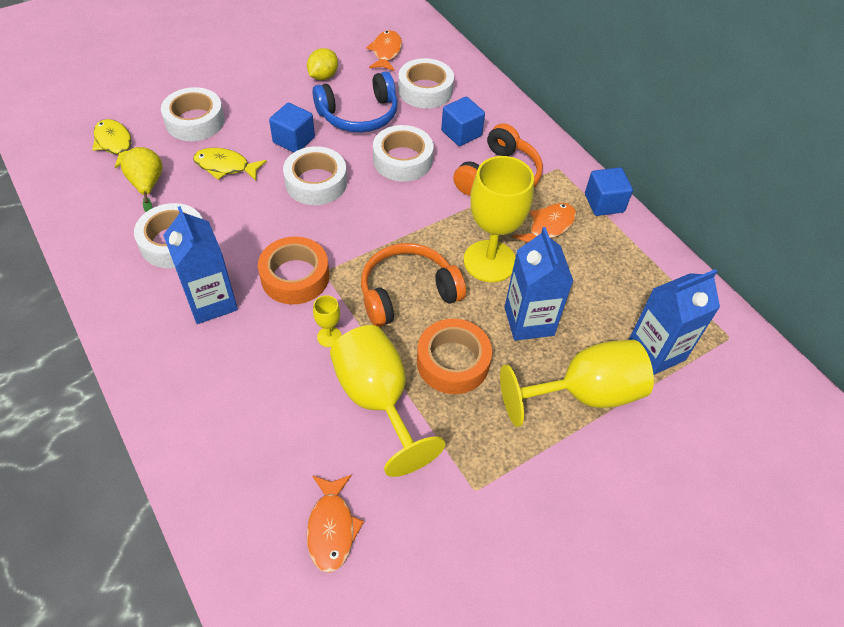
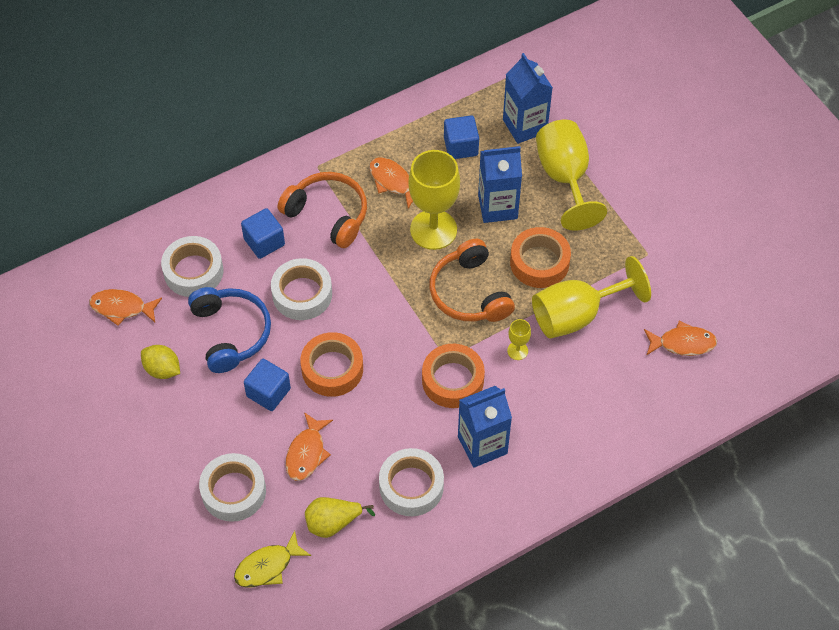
camera: 85 degrees left, 5 degrees up
yellow fish [193,148,267,181] -> orange fish [285,412,333,481]
white tape [283,146,347,205] -> orange tape [300,332,363,397]
blue cube [585,167,633,216] -> blue cube moved to [444,115,479,159]

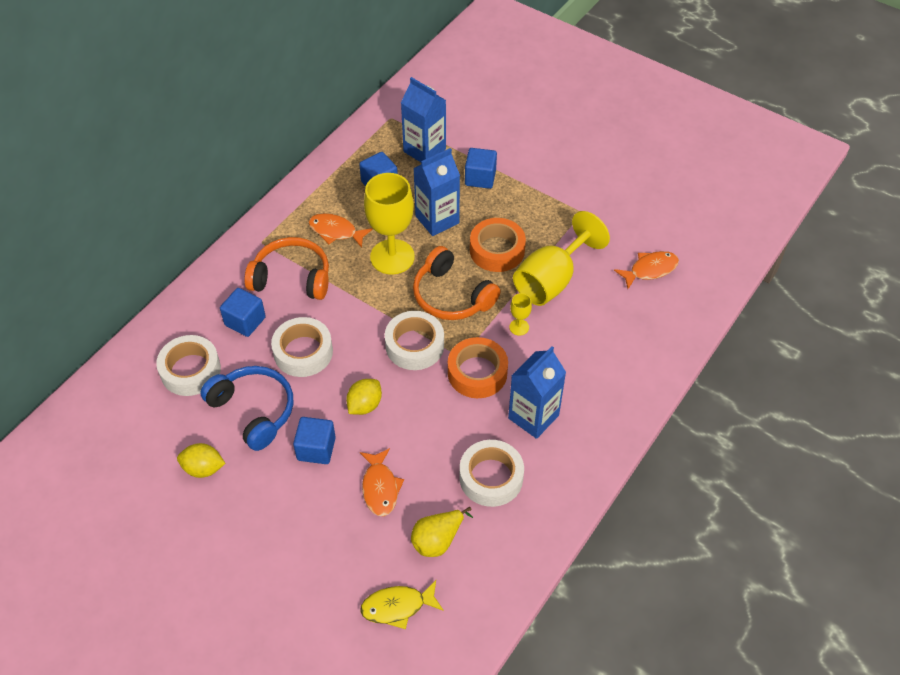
camera: 25 degrees left, 5 degrees down
orange fish [89,289,162,326] -> none
white tape [199,453,266,522] -> white tape moved to [385,311,444,370]
yellow fish [234,531,311,588] -> yellow fish turned 45 degrees clockwise [360,580,443,629]
orange tape [300,332,363,397] -> yellow lemon [346,379,382,415]
yellow goblet [536,119,607,231] -> blue cube [465,148,497,189]

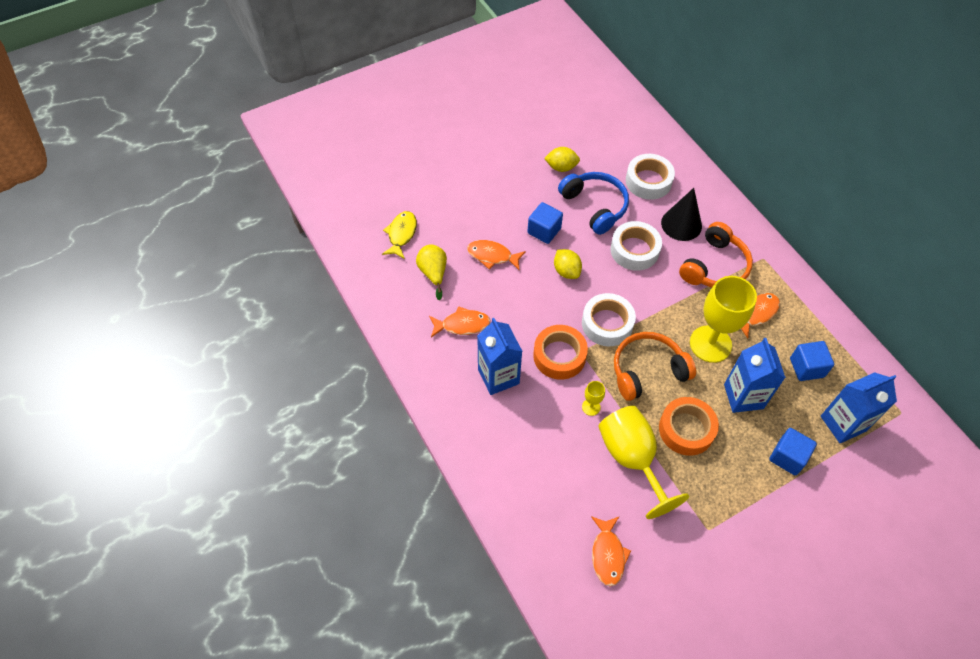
camera: 115 degrees right, 5 degrees up
yellow lemon [177,443,226,478] -> yellow lemon turned 60 degrees clockwise [544,147,580,172]
blue headphones [200,366,293,451] -> blue headphones turned 105 degrees counterclockwise [558,172,629,235]
blue cube [220,288,266,337] -> black cone [661,188,702,241]
white tape [460,440,524,507] -> orange fish [429,306,490,337]

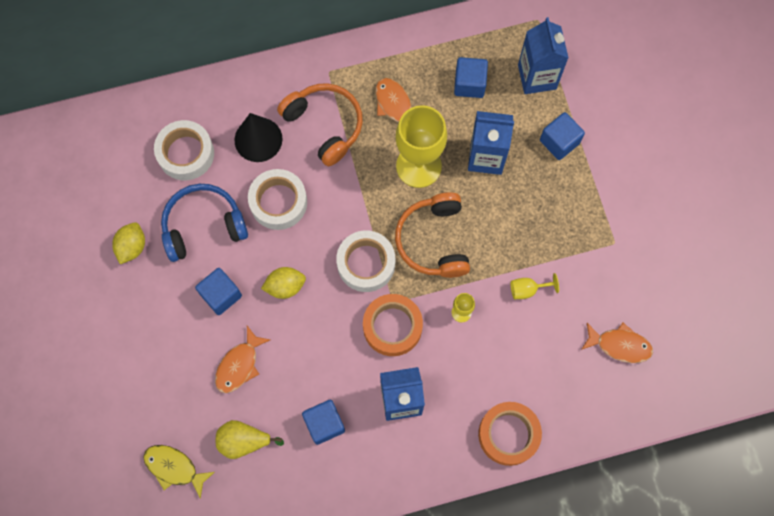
camera: 75 degrees left, 15 degrees up
orange fish [429,306,490,337] -> blue cube [302,400,345,445]
yellow goblet [598,406,689,519] -> yellow goblet [511,273,559,299], size x0.42
orange tape [659,397,719,456] -> orange tape moved to [478,402,542,466]

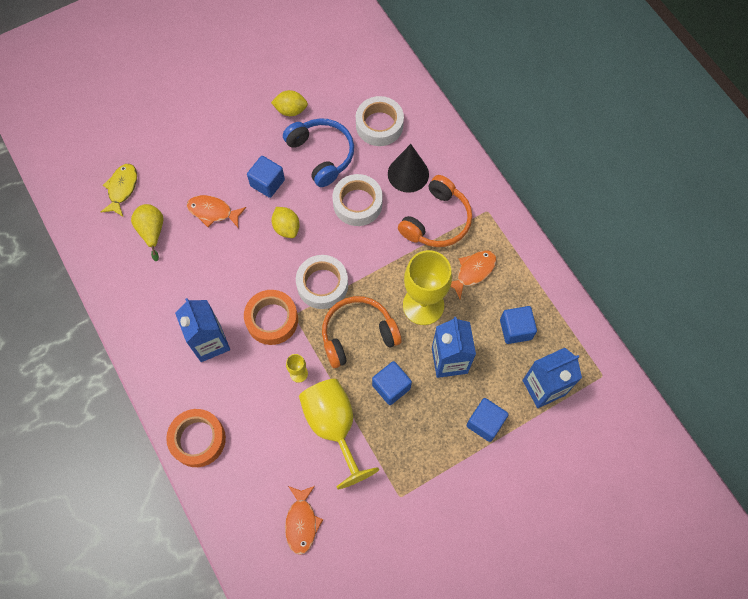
camera: 75 degrees right, 5 degrees down
blue cube [302,400,345,445] -> blue cube moved to [372,361,412,405]
yellow goblet [511,273,559,299] -> yellow goblet [299,379,379,489], size x2.35

